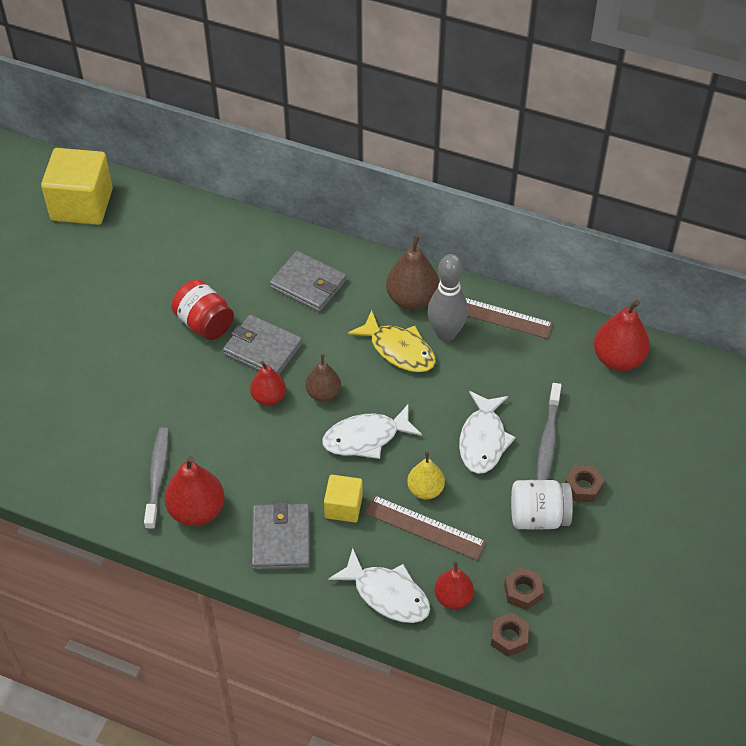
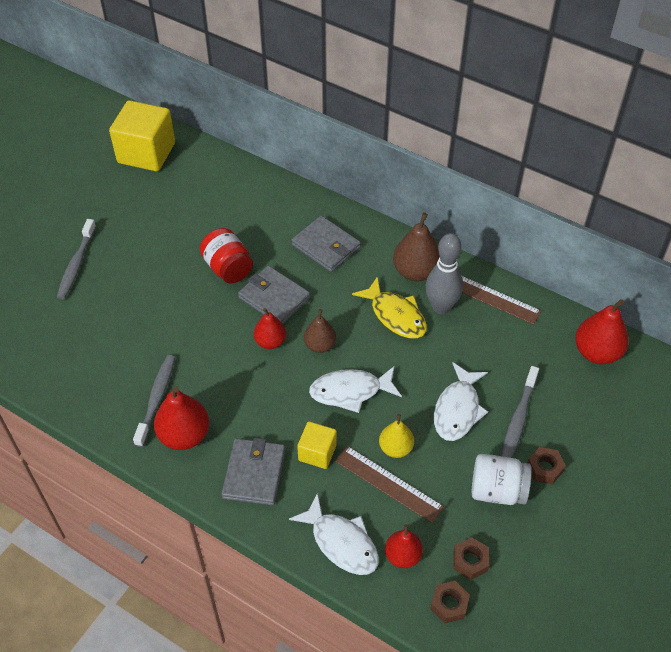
camera: 10 degrees right, 0 degrees up
none -> grey toothbrush [57,219,96,299]

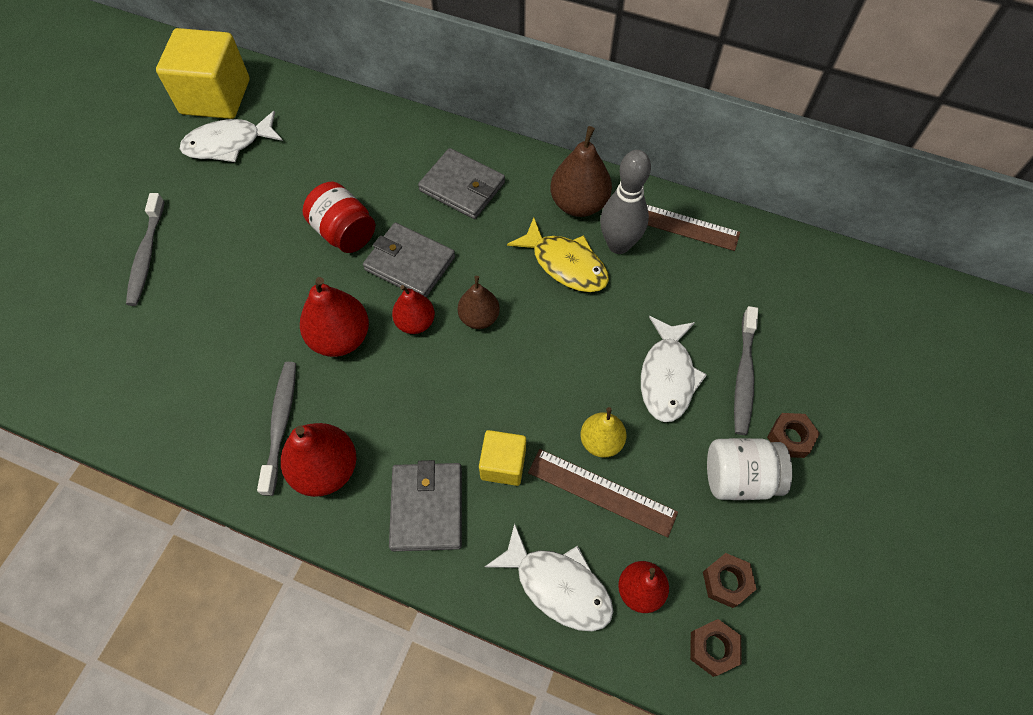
camera: 10 degrees left, 10 degrees up
white fish [309,366,402,413] -> white fish moved to [180,111,283,162]
red pear [575,299,629,364] -> red pear moved to [300,277,369,357]

